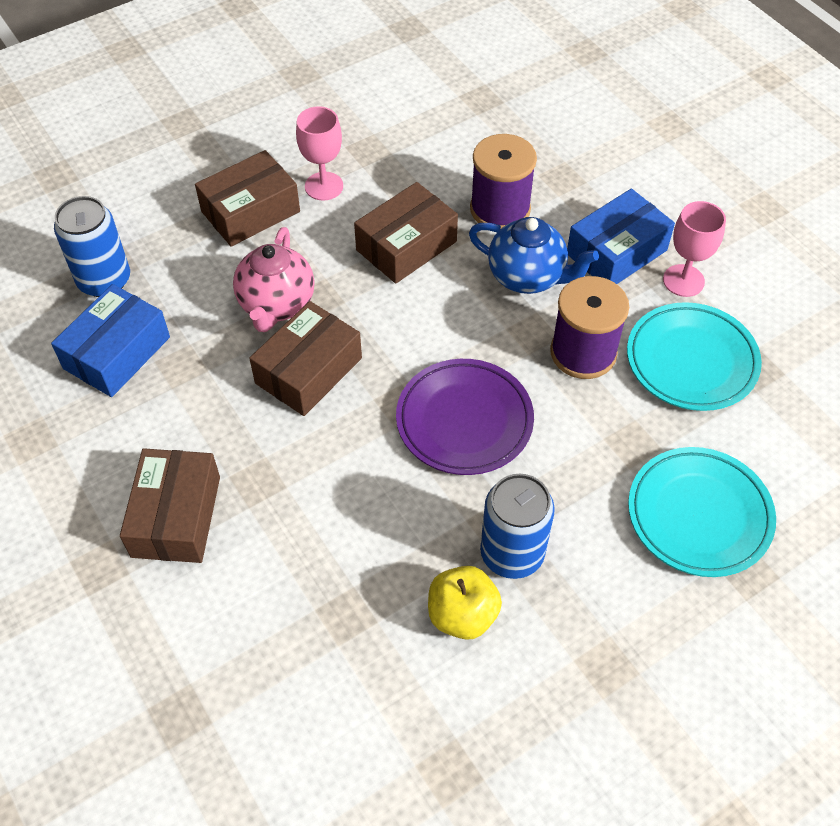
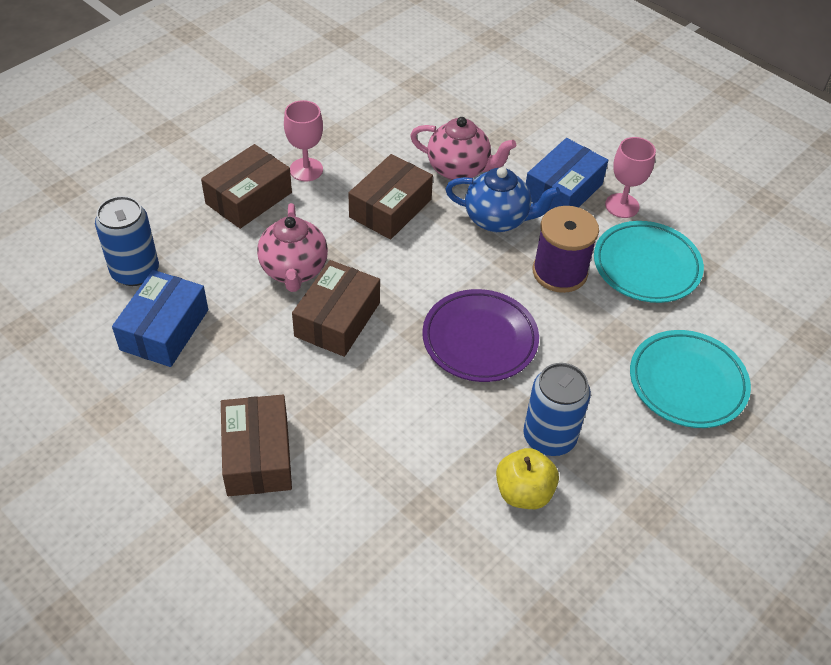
camera: 15 degrees left, 5 degrees down
purple spool [470,134,537,228] -> pink teapot [410,117,516,180]

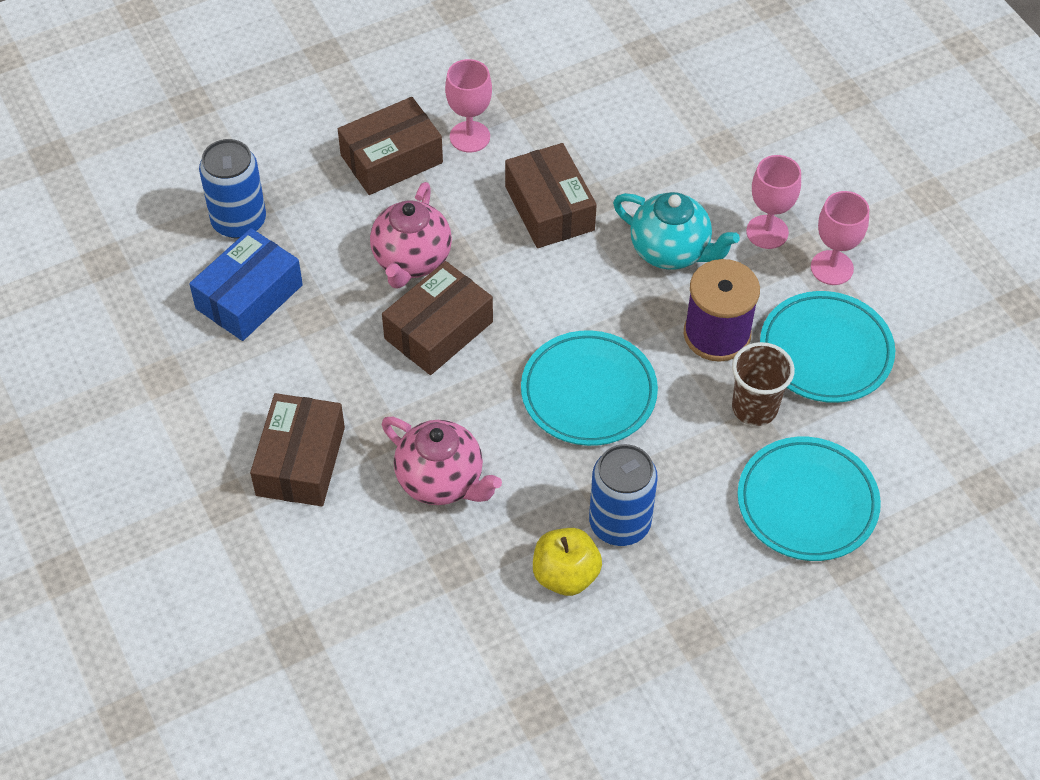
camera: 20 degrees right, 5 degrees up
brown box [348,154,433,239] -> brown box turned 75 degrees counterclockwise [505,143,597,248]
pink teapot [410,117,516,180] -> pink teapot moved to [382,417,502,505]
purple plate [422,289,539,382] -> turquoise plate [521,330,658,446]
blue teapot [445,167,560,232] -> turquoise teapot [613,192,740,270]
blue box [526,138,608,211] -> pink goblet [746,155,801,249]
none -> brown cup [732,342,795,426]

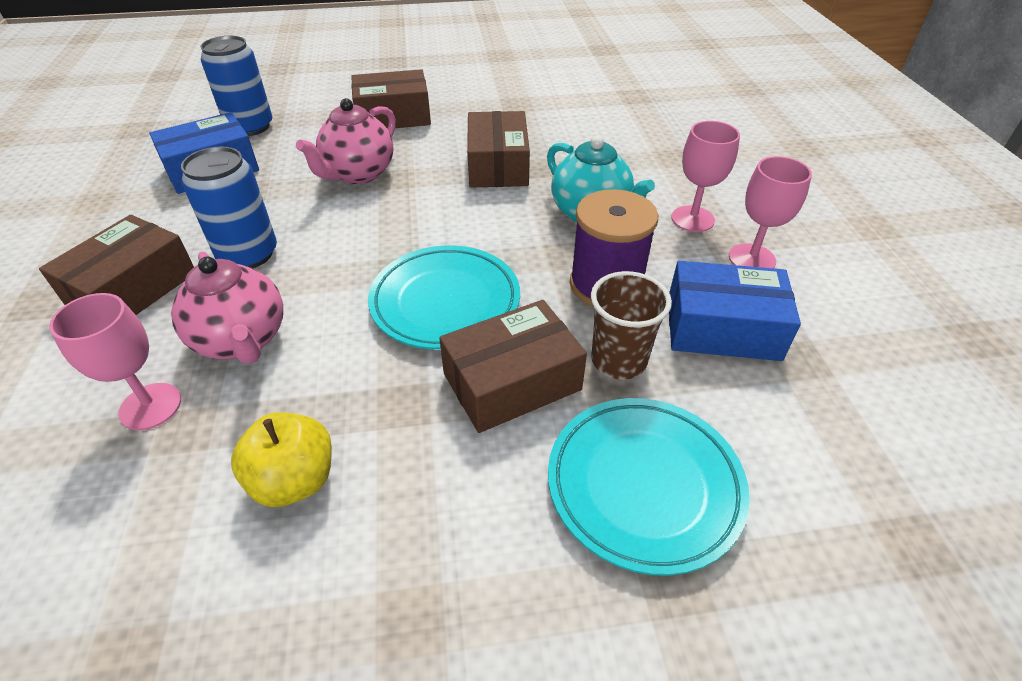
camera: 20 degrees right, 10 degrees down
brown box [382,261,493,375] -> brown box moved to [439,300,587,433]
pink goblet [445,59,492,153] -> pink goblet moved to [49,293,181,430]
blue can [589,444,658,546] -> blue can moved to [181,146,277,268]
turquoise plate [760,291,895,403] -> blue box [669,261,801,361]

